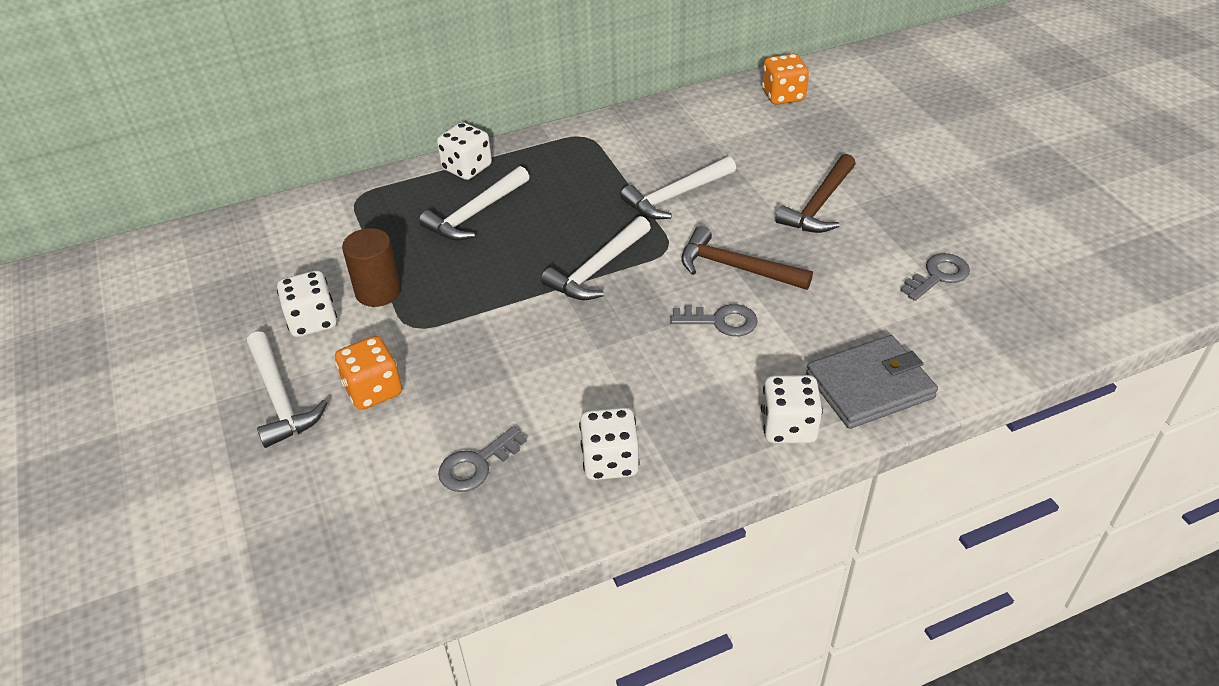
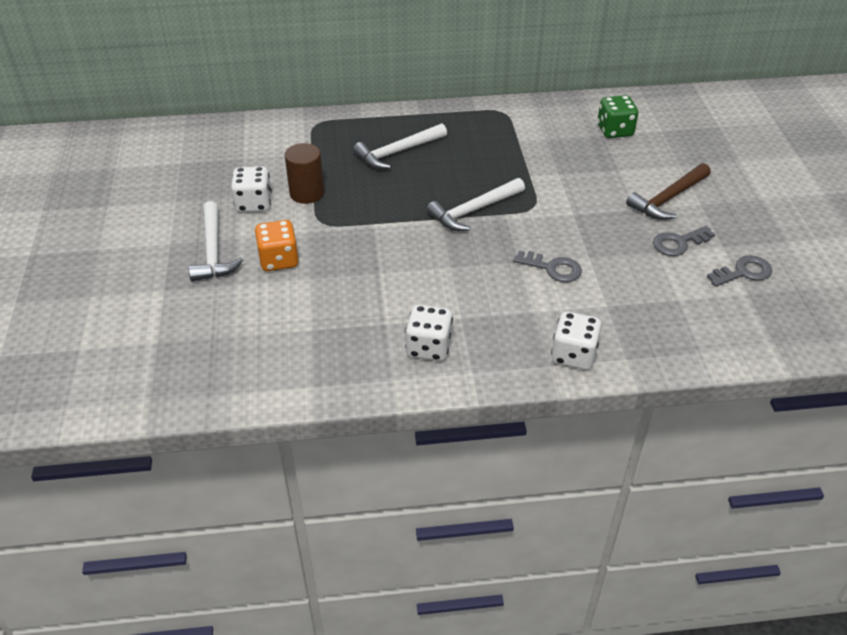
camera: 15 degrees right, 0 degrees up
white dice [437,122,492,180] -> none
grey key [438,426,527,492] -> grey key moved to [653,226,715,256]
white hammer [620,156,736,219] -> none
brown hammer [681,226,813,290] -> none
orange dice [762,54,809,105] -> none
grey wallet [806,335,938,429] -> none
none -> green dice [597,95,638,138]

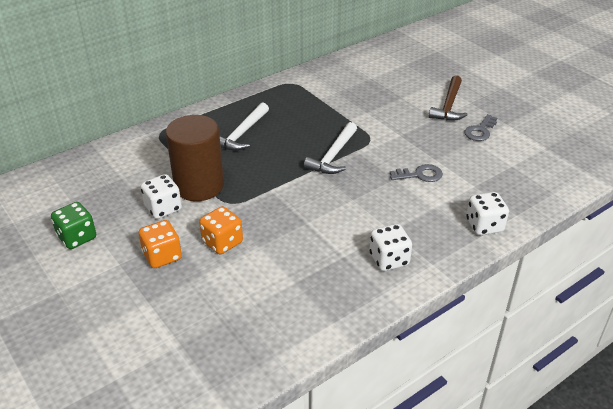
camera: 30 degrees left, 5 degrees down
white hammer [189,201,243,282] -> orange dice [139,220,182,268]
brown cylinder [285,143,324,204] -> brown cylinder [166,115,224,201], size x1.66
green dice [597,95,638,138] -> green dice moved to [51,202,96,249]
grey key [707,255,772,287] -> none

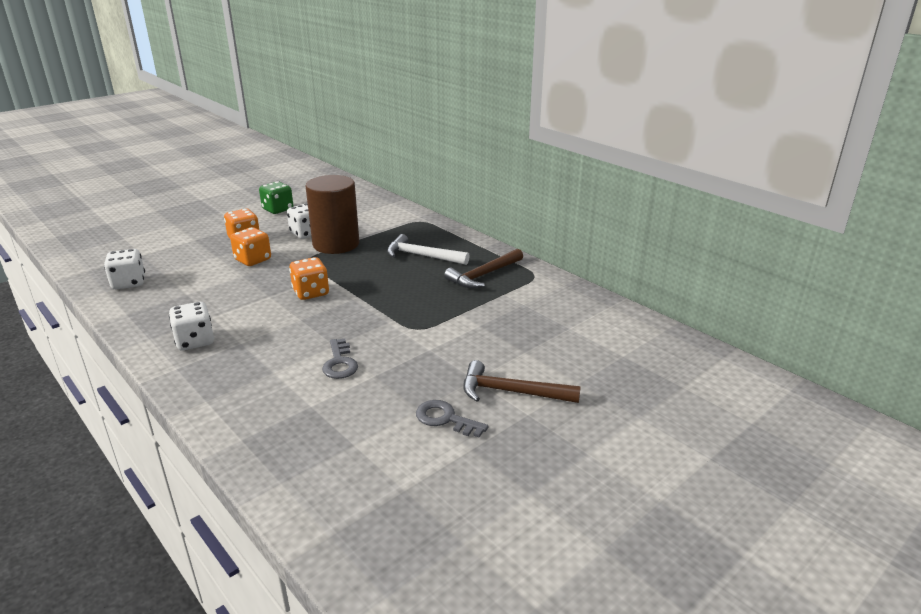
camera: 85 degrees right, 10 degrees down
white hammer [304,122,357,174] -> none
white dice [466,192,509,235] -> white dice moved to [104,249,145,289]
none -> orange dice [289,257,329,300]
none -> brown hammer [444,249,523,288]

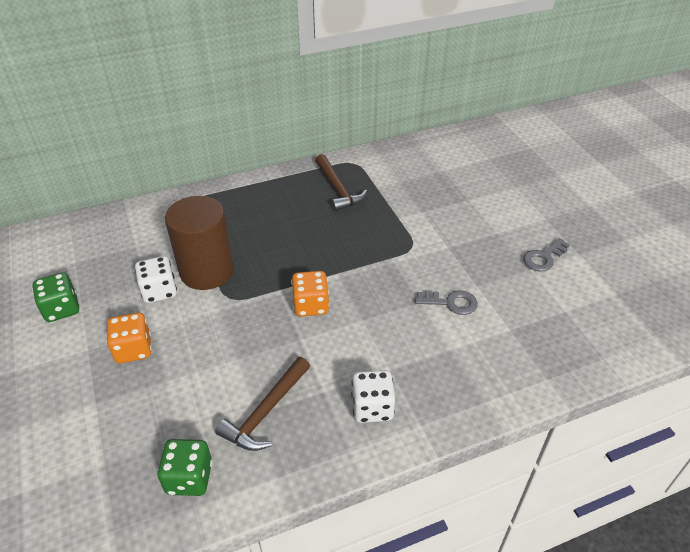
camera: 70 degrees left, 15 degrees up
white dice [104,249,145,289] -> green dice [157,439,212,496]
orange dice [230,227,271,266] -> none
white hammer [387,234,470,265] -> none
brown hammer [463,360,581,403] -> brown hammer moved to [215,357,310,451]

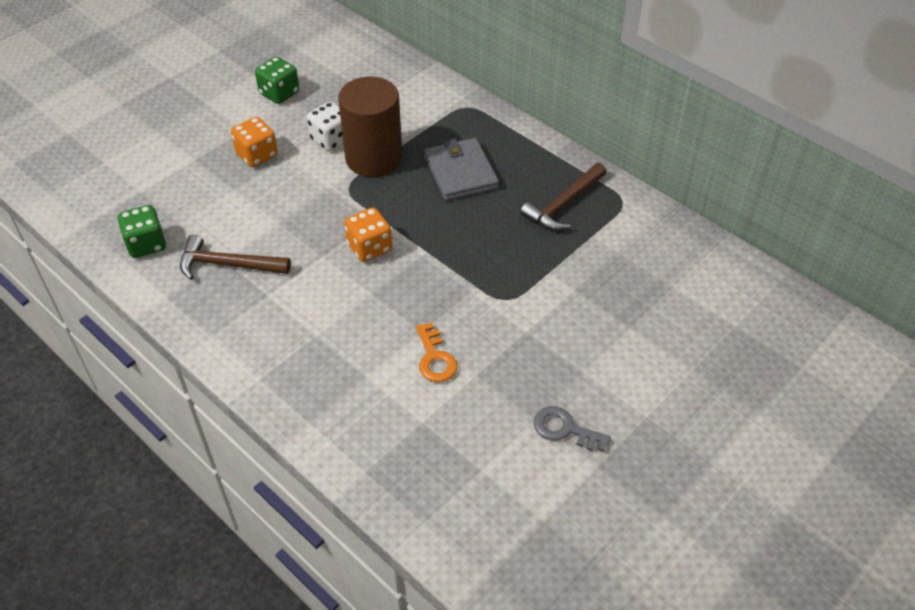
camera: 65 degrees right, 5 degrees up
white dice [351,370,395,423] -> none
grey key [415,290,478,315] -> orange key [416,323,457,382]
none -> grey wallet [424,138,499,201]

